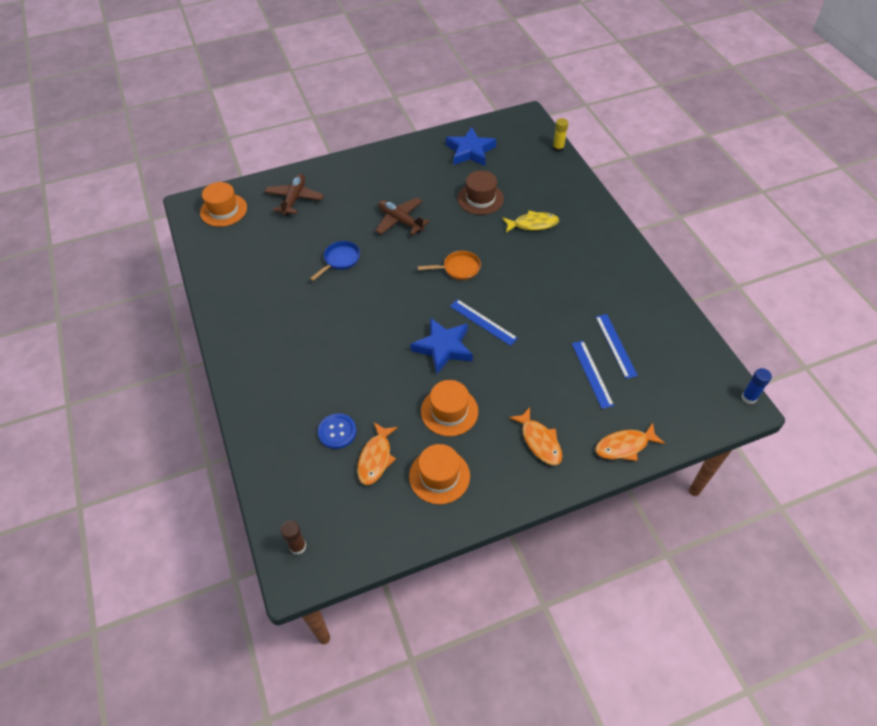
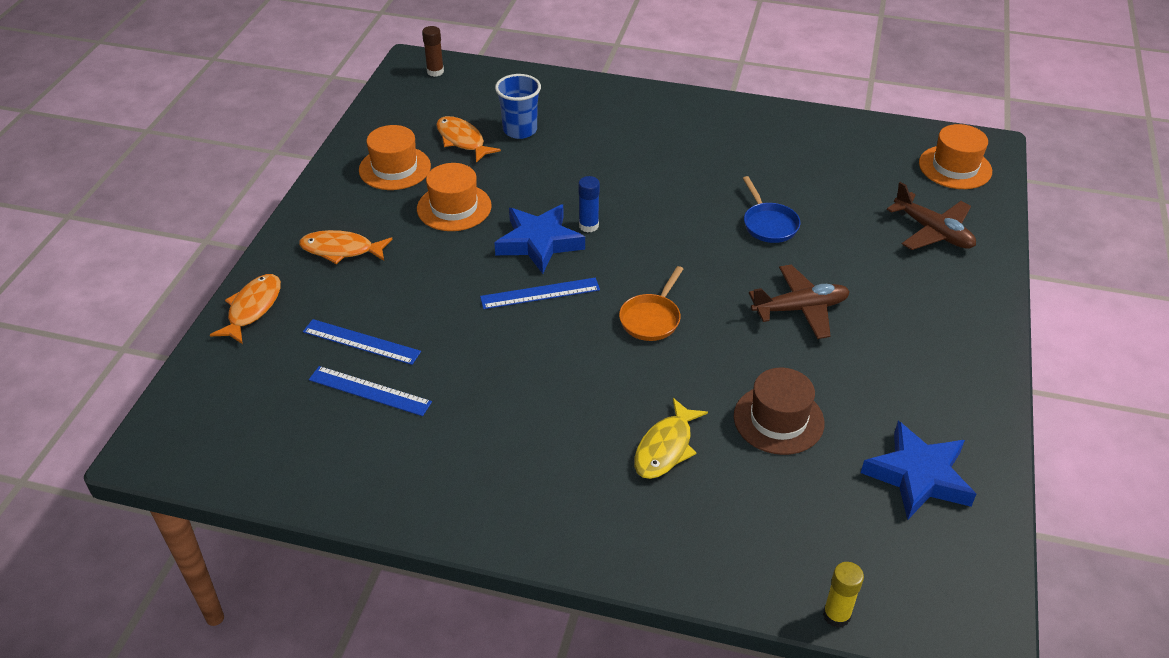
camera: 125 degrees right, 10 degrees down
blue button [318,413,356,449] -> blue cup [495,74,541,139]
blue glue stick [742,368,772,404] -> blue glue stick moved to [578,176,600,233]

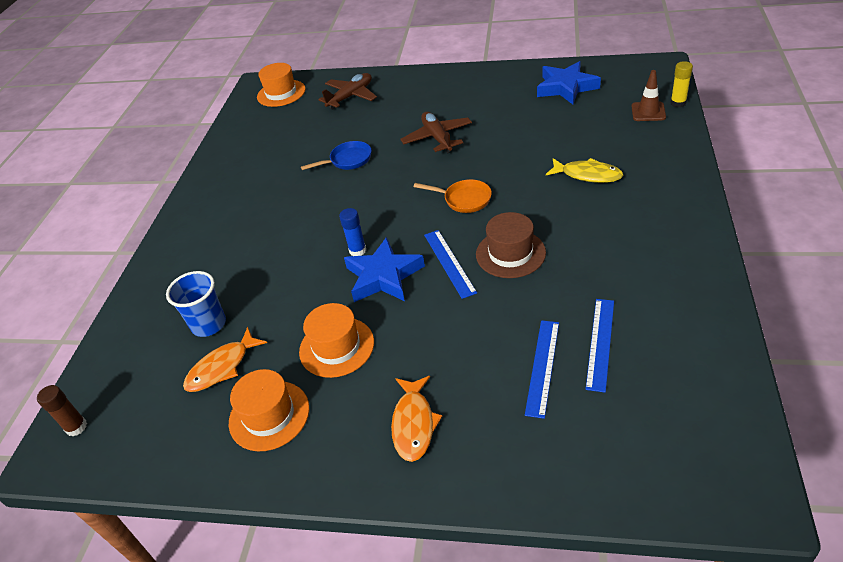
camera: 90 degrees left, 0 degrees up
orange fish [210,274,281,344] -> none
brown hat [734,368,824,455] -> brown hat moved to [476,212,546,278]
none -> brown traffic cone [631,70,666,121]

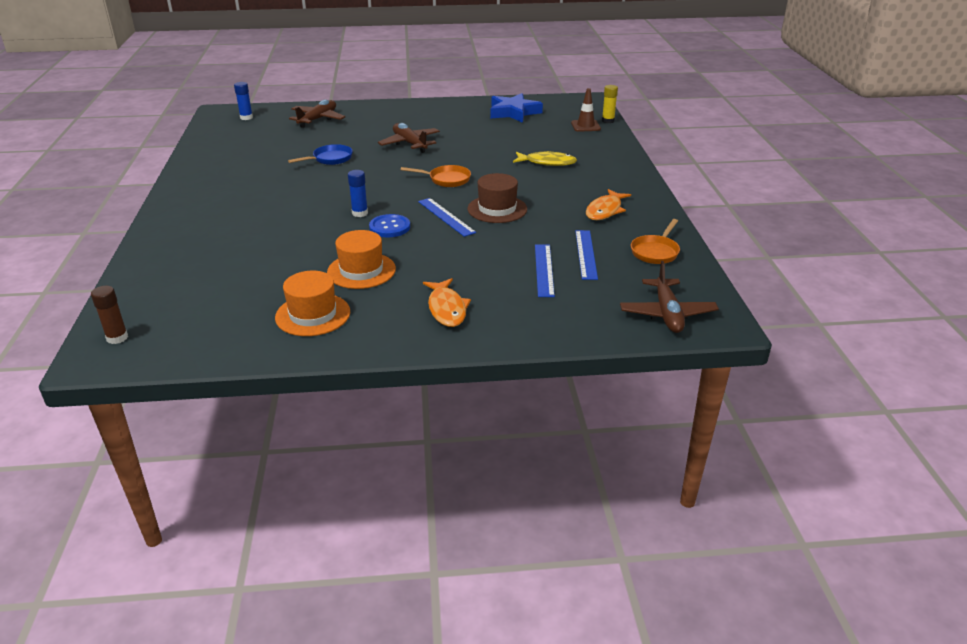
camera: 20 degrees left, 10 degrees down
blue cup [166,271,226,337] -> none
orange fish [183,327,267,392] -> orange fish moved to [586,189,631,220]
orange hat [257,63,306,107] -> blue glue stick [234,82,253,120]
blue star [344,237,425,302] -> blue button [369,214,410,237]
none -> brown plane [620,261,719,333]
none -> orange pan [631,219,680,264]

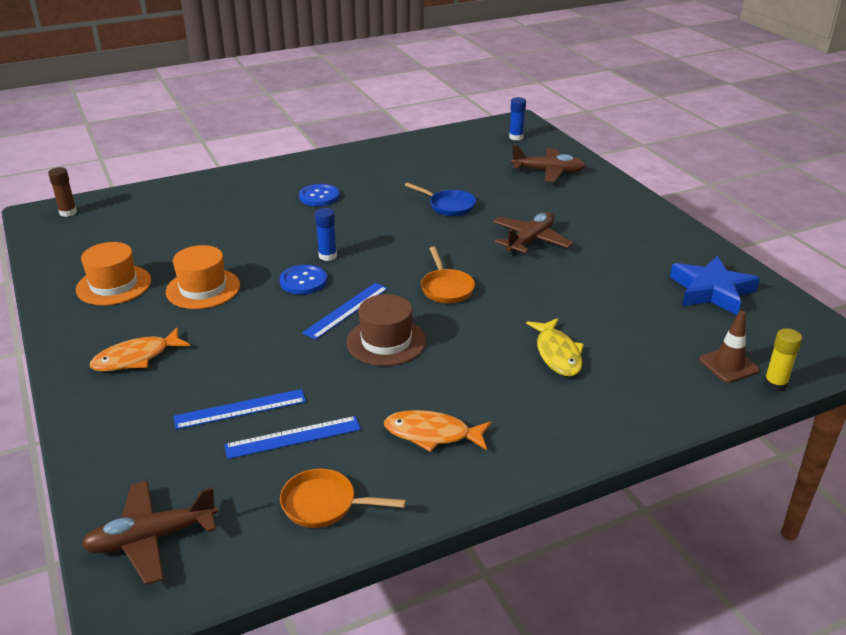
camera: 70 degrees right, 0 degrees up
none -> blue button [299,184,340,206]

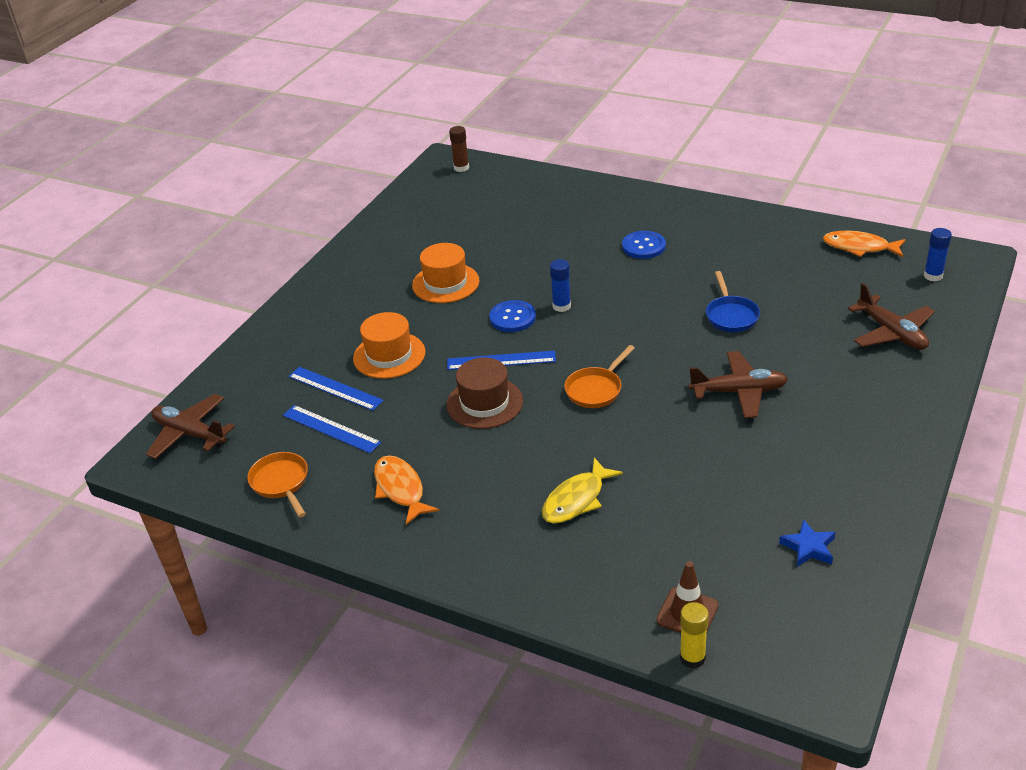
camera: 55 degrees right, 5 degrees up
orange hat [76,242,151,305] -> orange hat moved to [353,312,425,379]
orange fish [90,327,190,372] -> orange fish moved to [823,231,906,257]
blue star [670,256,760,315] -> blue star [779,520,836,567], size x0.53

